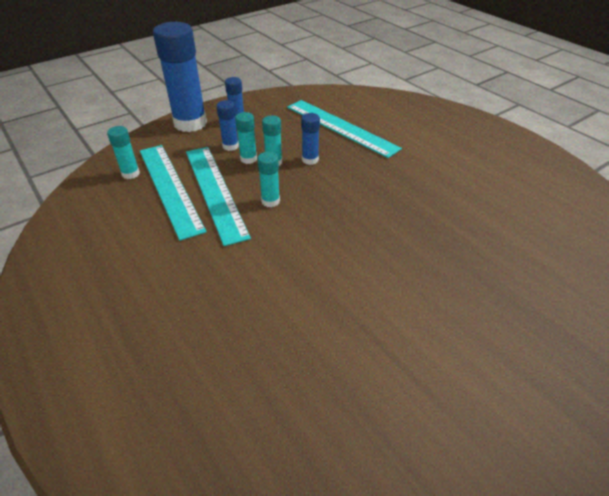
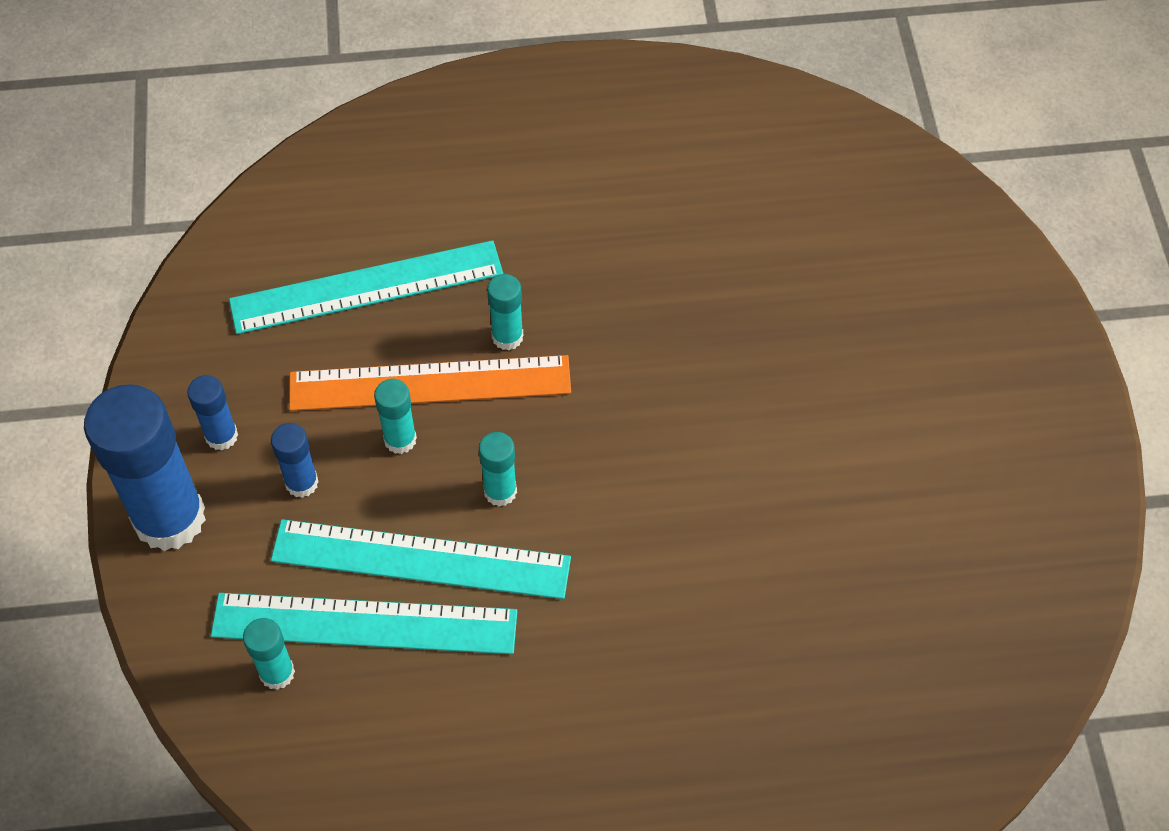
camera: 60 degrees left, 15 degrees up
turquoise glue stick [235,112,257,164] -> turquoise glue stick moved to [487,274,523,350]
blue glue stick [301,113,320,165] -> orange ruler [289,355,571,411]

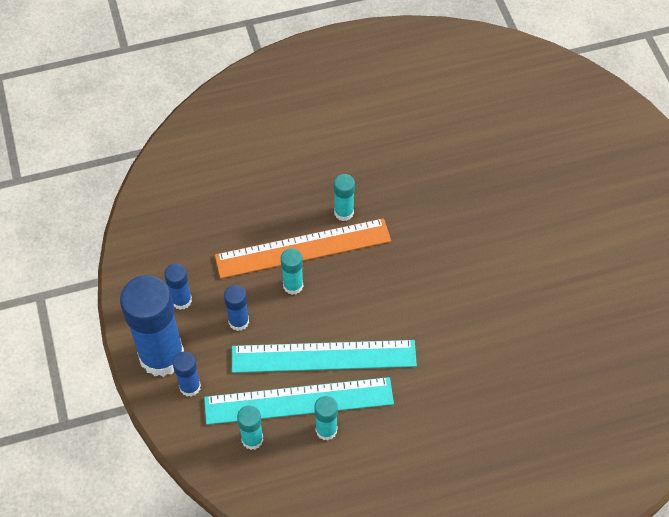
camera: 10 degrees left, 0 degrees up
turquoise ruler [229,240,503,334] -> none
turquoise glue stick [479,432,517,507] -> turquoise glue stick moved to [314,396,338,440]
none -> blue glue stick [172,352,201,397]

